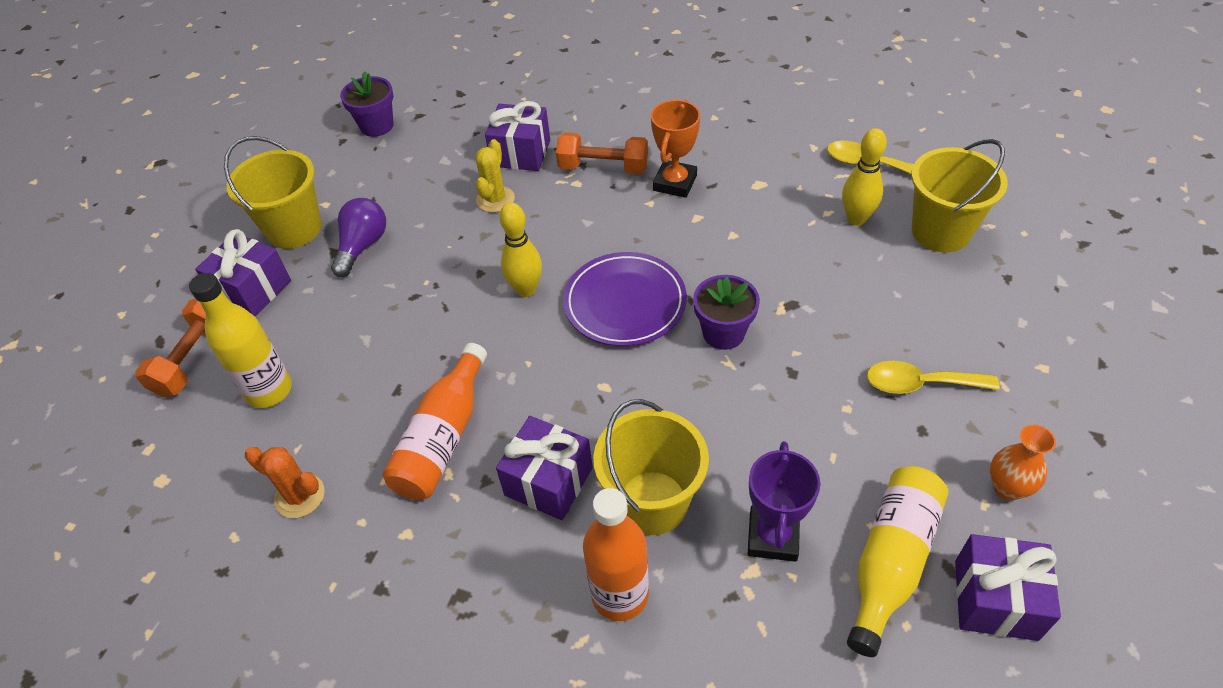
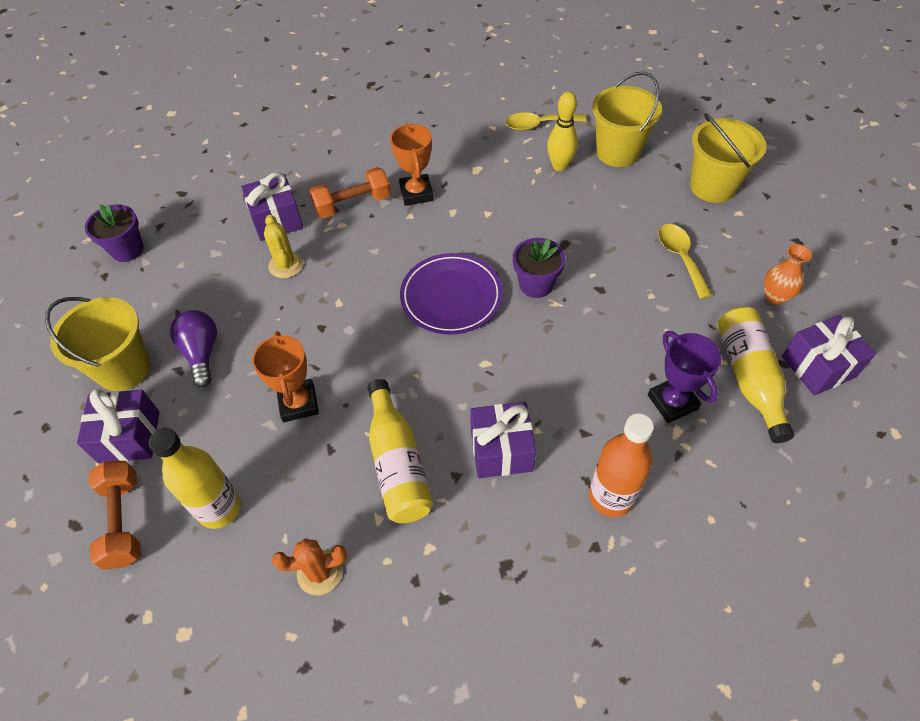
camera: 35 degrees left, 5 degrees up
orange bottle [382,343,487,500] -> yellow bottle [368,379,433,523]
yellow bowling pin [499,202,542,297] -> none
yellow bucket [593,399,709,535] -> yellow bucket moved to [690,113,767,203]
yellow spoon [867,361,1000,394] -> yellow spoon turned 105 degrees clockwise [658,224,712,299]
none -> orange trophy [252,331,319,422]

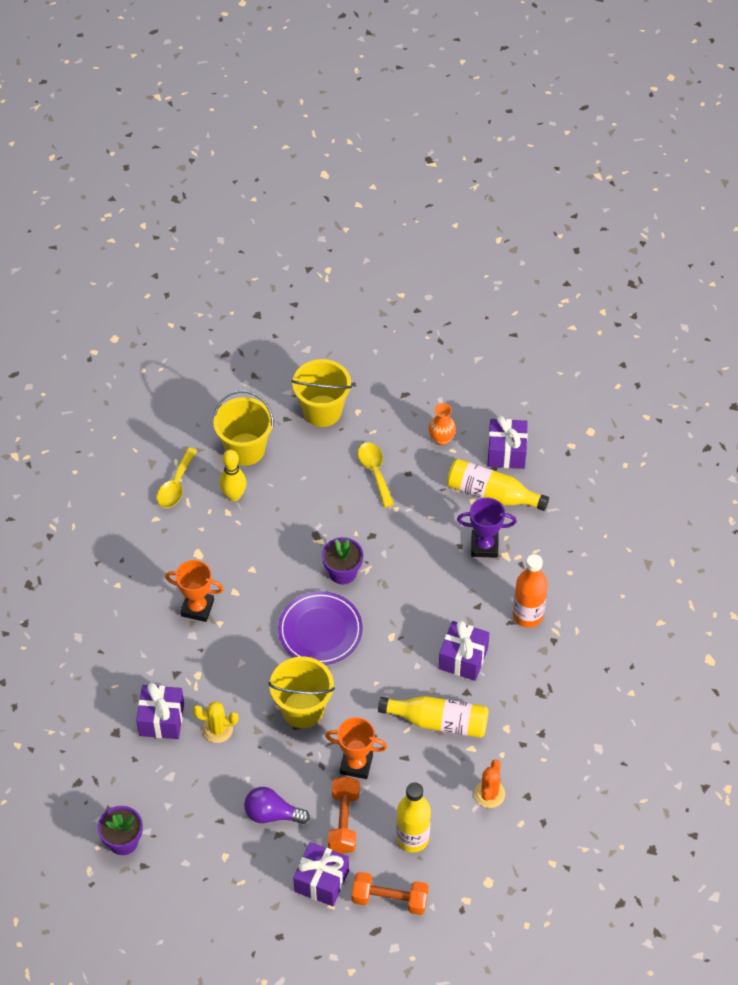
camera: 65 degrees left, 0 degrees up
yellow bucket [45,297,151,391] -> yellow bucket moved to [268,657,335,728]
orange dumbbell [309,167,391,219] -> orange dumbbell moved to [328,776,360,854]
yellow spoon [658,224,712,299] -> yellow spoon turned 60 degrees clockwise [358,443,394,508]

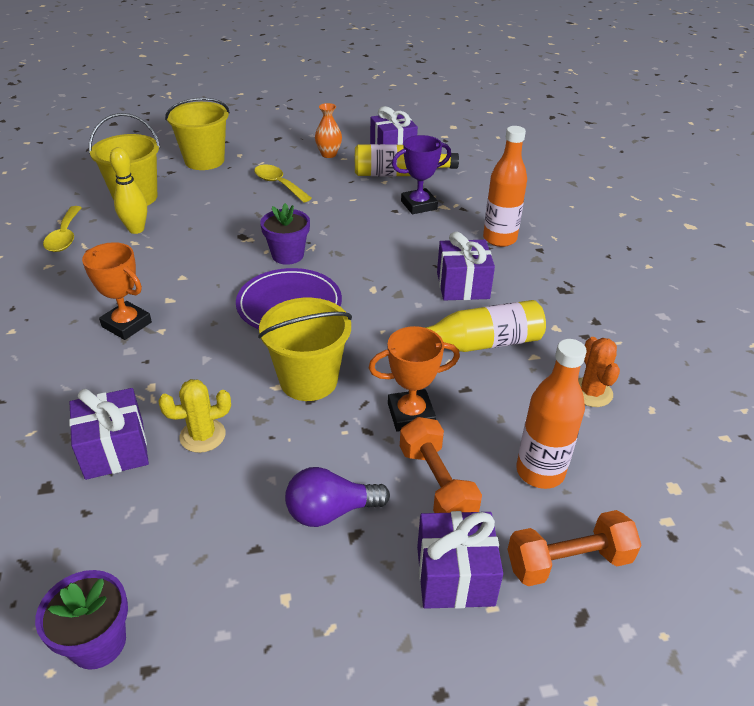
camera: 25 degrees left, 15 degrees down
orange trophy [165,560,224,622] -> orange trophy turned 45 degrees clockwise [82,242,152,340]
yellow bottle [396,782,431,853] -> orange bottle [516,339,587,489]

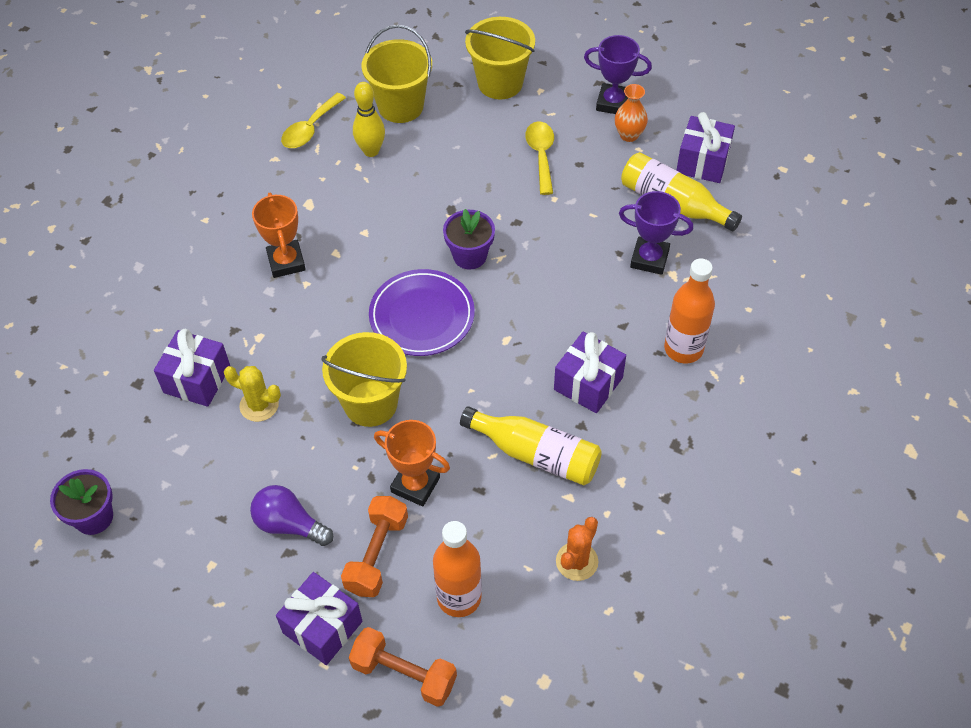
camera: 40 degrees right, 15 degrees up
none -> purple trophy [584,35,652,114]

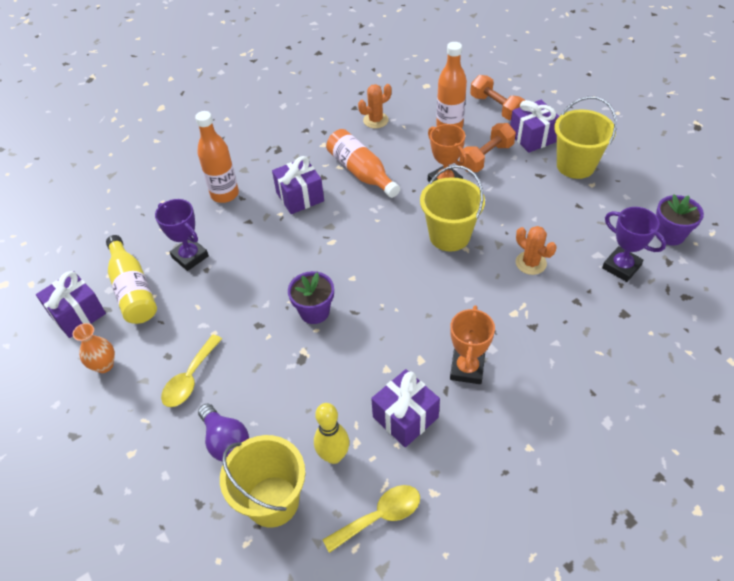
camera: 150 degrees left, 5 degrees down
purple gift [154,329,230,407] -> purple gift moved to [371,369,440,447]
yellow cactus [224,366,281,422] -> orange cactus [516,226,557,275]
purple light bulb [250,485,333,546] -> purple light bulb moved to [198,403,249,461]
purple plate [369,269,475,356] -> none
yellow bottle [460,406,602,486] -> orange bottle [326,129,400,198]
yellow bucket [465,17,535,99] -> yellow bucket moved to [554,96,617,179]
purple trophy [584,35,652,114] -> purple trophy moved to [602,207,666,282]

